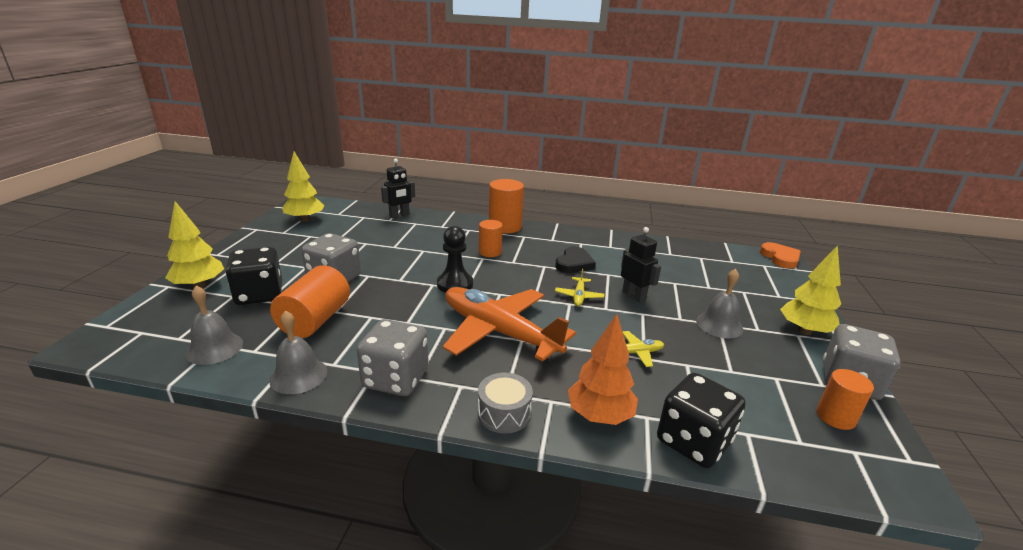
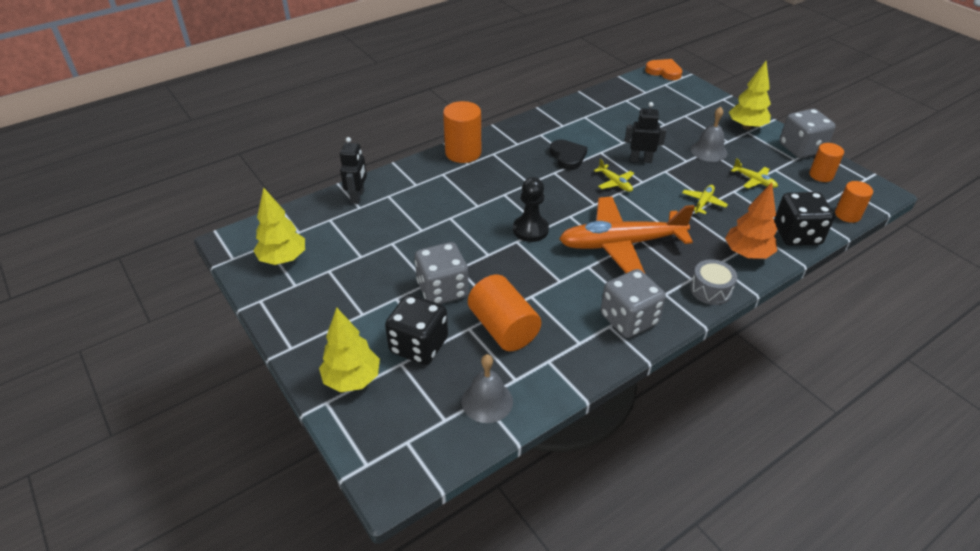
camera: 45 degrees left, 15 degrees up
grey bell [269,310,327,394] -> none
orange cylinder [479,220,503,257] -> orange cylinder moved to [835,181,873,223]
none -> yellow plane [731,158,778,188]

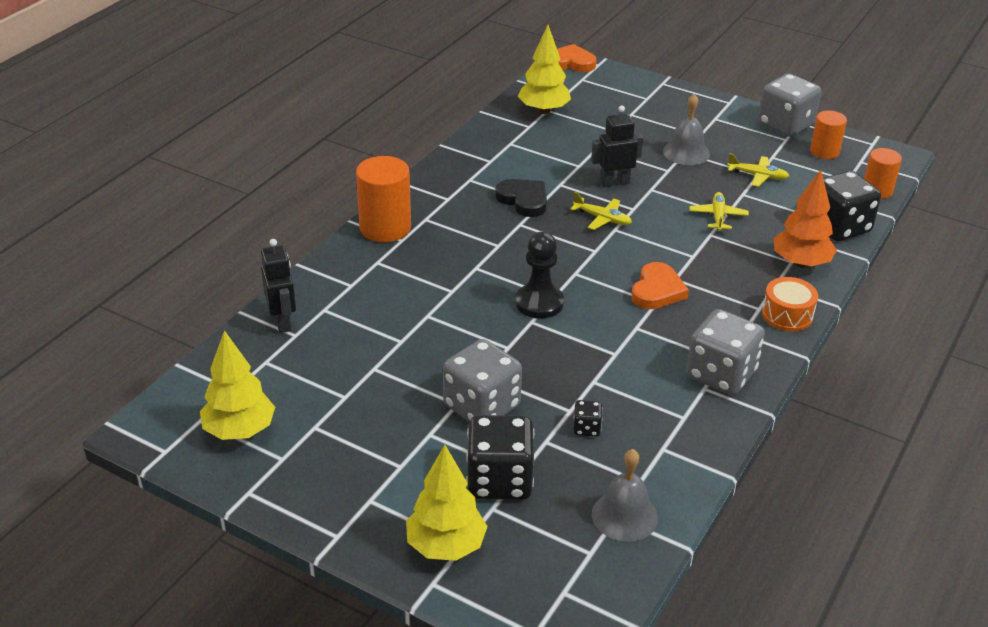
camera: 25 degrees left, 5 degrees down
orange cylinder [468,275,541,351] -> black dice [573,400,603,437]
orange plane [559,197,695,273] -> orange heart [631,262,689,309]
grey drum [690,259,737,305] -> orange drum [762,277,818,331]
yellow tree [729,61,771,130] -> yellow tree moved to [518,25,571,114]

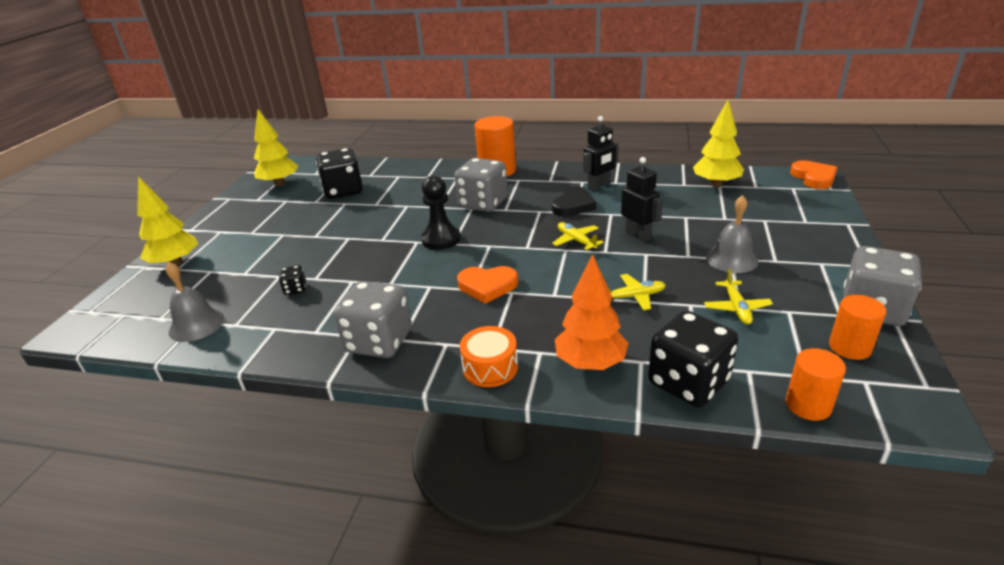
camera: 75 degrees right, 5 degrees down
black robot [261,239,296,333] -> black robot moved to [583,116,619,191]
grey dice [443,339,522,422] -> grey dice moved to [454,158,508,212]
black dice [466,415,534,500] -> black dice moved to [316,148,363,199]
yellow plane [570,192,632,230] -> yellow plane turned 135 degrees clockwise [552,222,604,250]

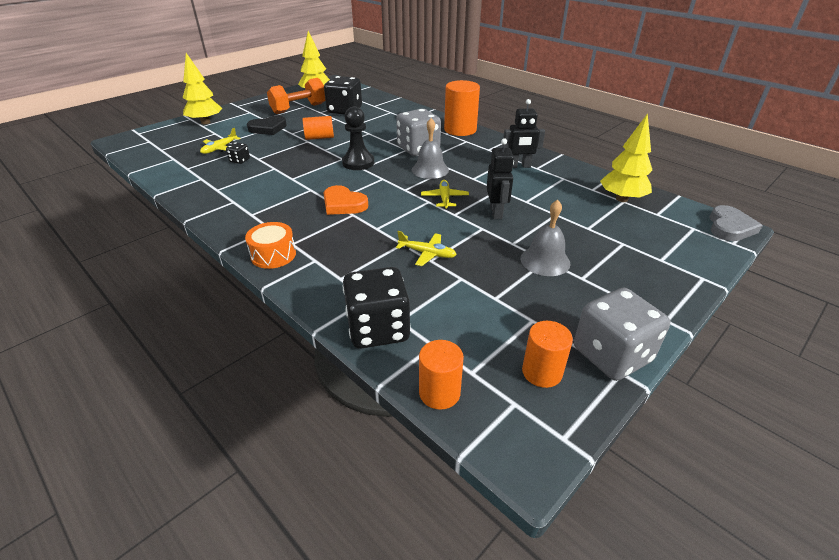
camera: 30 degrees right, 5 degrees up
grey bell [166,262,224,342] -> grey bell moved to [412,118,449,179]
grey dice [334,281,412,358] -> none
black heart [552,186,596,217] -> black heart moved to [247,115,287,135]
orange tree [555,254,629,370] -> none
yellow plane [704,269,773,325] -> yellow plane moved to [200,128,241,154]
orange heart [790,160,838,189] -> grey heart [709,205,763,241]
none -> orange dumbbell [267,78,325,114]
none -> orange cylinder [303,116,334,140]

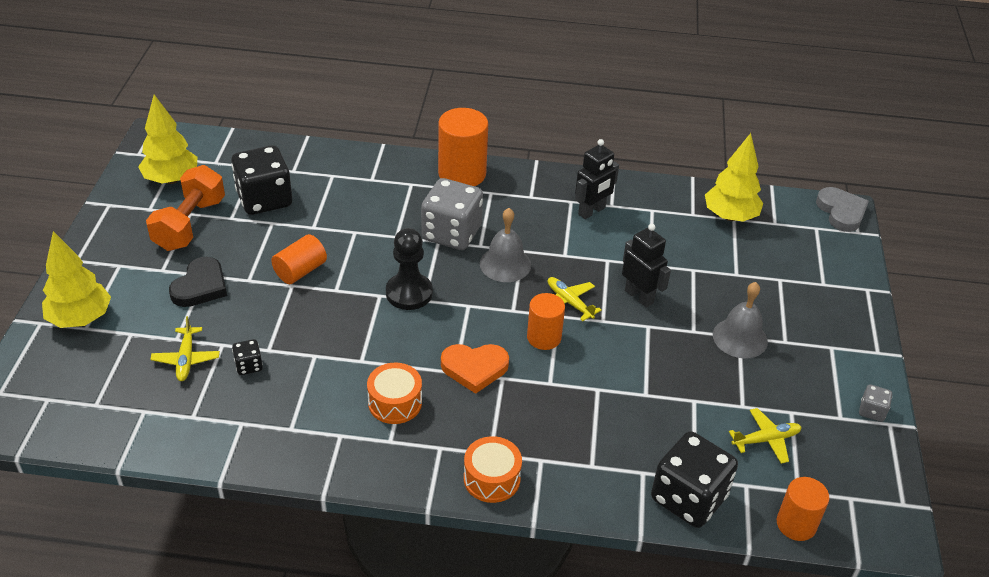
camera: 40 degrees left, 5 degrees up
yellow plane [396,231,457,266] -> yellow plane moved to [729,408,802,464]
orange cylinder [522,321,573,388] -> orange cylinder moved to [527,293,565,350]
grey dice [574,288,670,381] -> grey dice [859,384,892,422], size x0.45
none -> orange drum [367,363,422,424]

